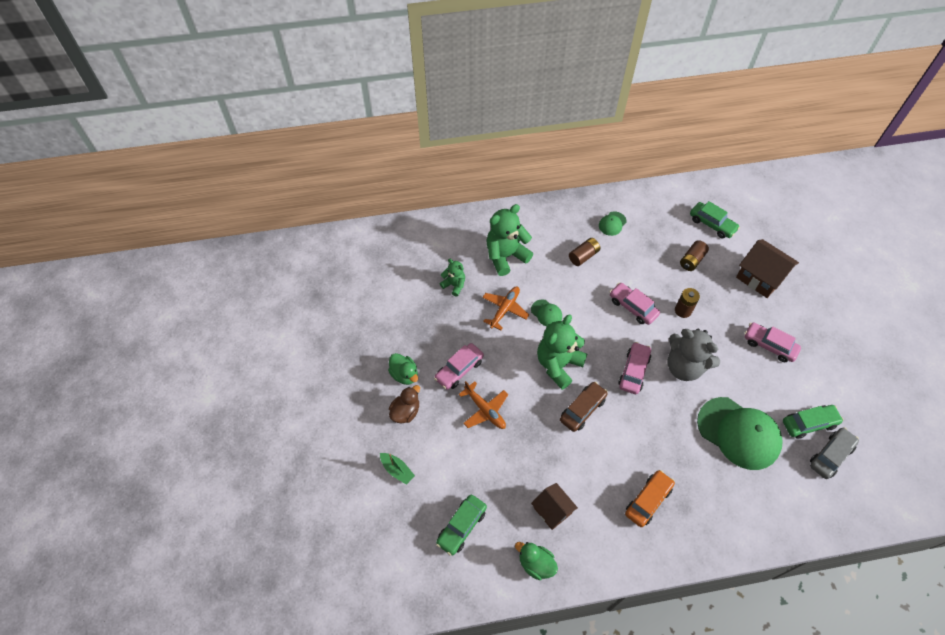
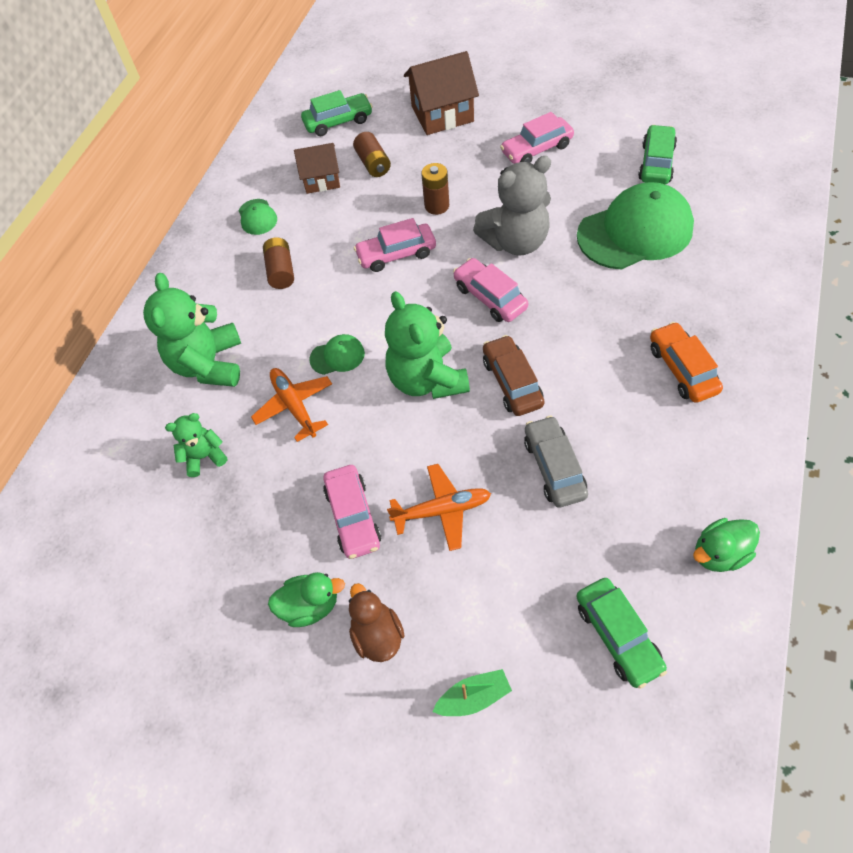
camera: 55 degrees left, 0 degrees up
brown house [531,483,578,530] -> brown house moved to [294,143,340,194]
grey car [810,427,859,479] -> grey car moved to [524,416,588,508]

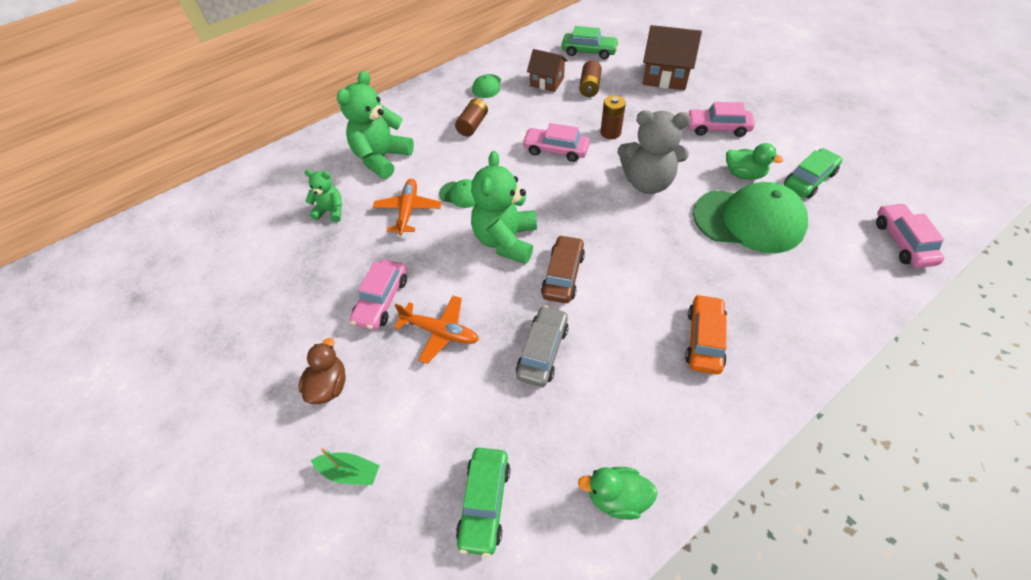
camera: 30 degrees right, 5 degrees down
green duck [268,572,345,627] -> green duck moved to [726,143,783,180]
pink car [453,258,528,322] -> pink car moved to [876,203,944,268]

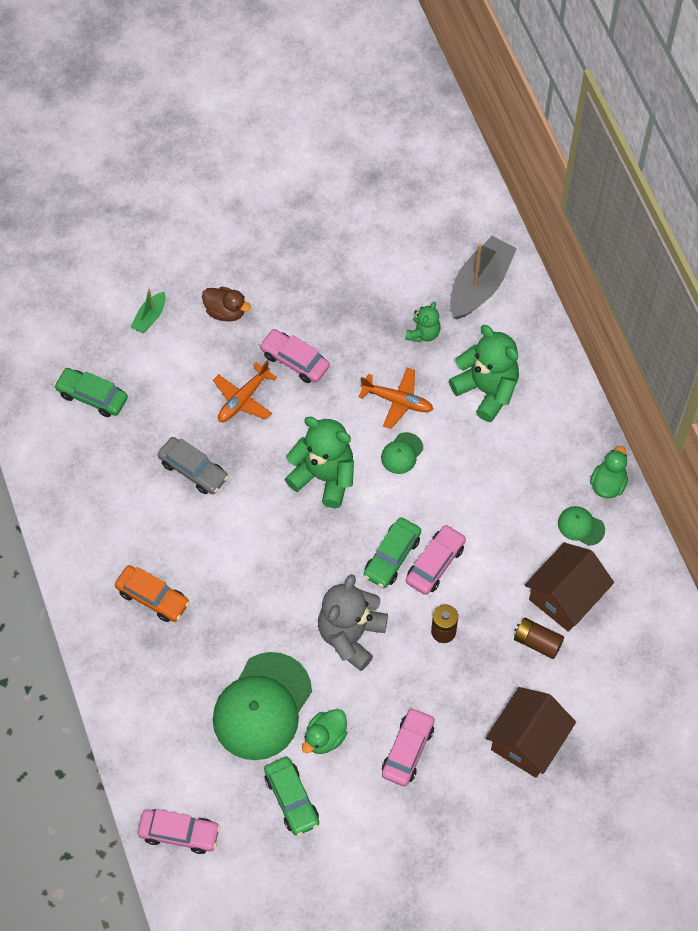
camera: 105 degrees right, 10 degrees up
brown battery [455,98,488,137] -> none
brown house [527,49,568,92] -> brown house [525,542,614,632], size x1.54
brown car [541,235,585,303] -> none
green car [562,26,619,59] -> green car moved to [364,518,421,588]
green duck [578,467,658,520] -> green duck moved to [590,446,628,498]
none -> grey boat [450,236,517,319]

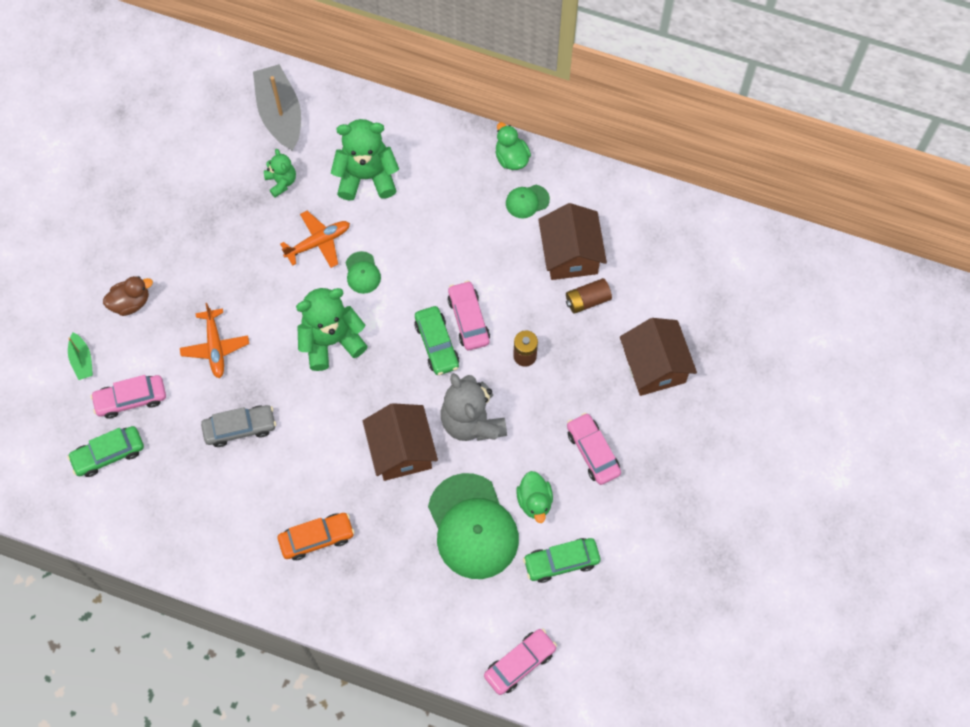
camera: 50 degrees left, 5 degrees up
pink car [259,329,330,383] -> pink car moved to [90,375,166,418]
green car [264,757,319,836] -> green car turned 150 degrees clockwise [523,538,600,583]
none -> brown house [363,403,438,481]

